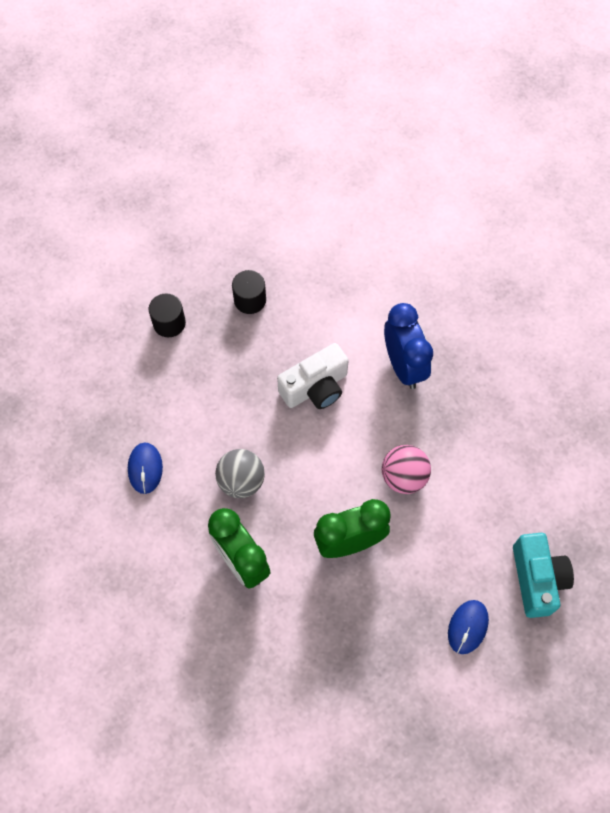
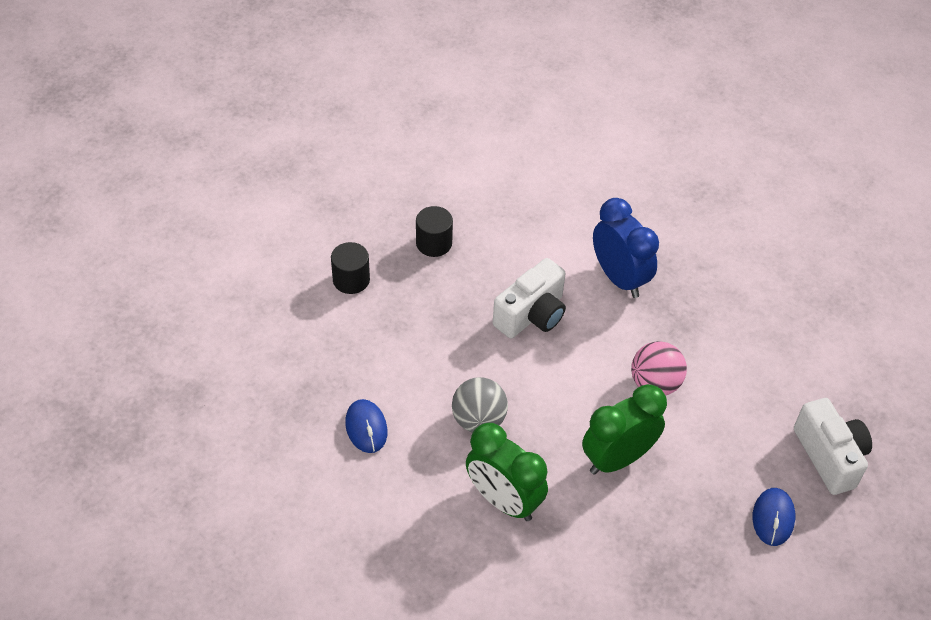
camera: 15 degrees left, 15 degrees down
turquoise camera [513,533,574,618] -> white camera [794,398,872,495]

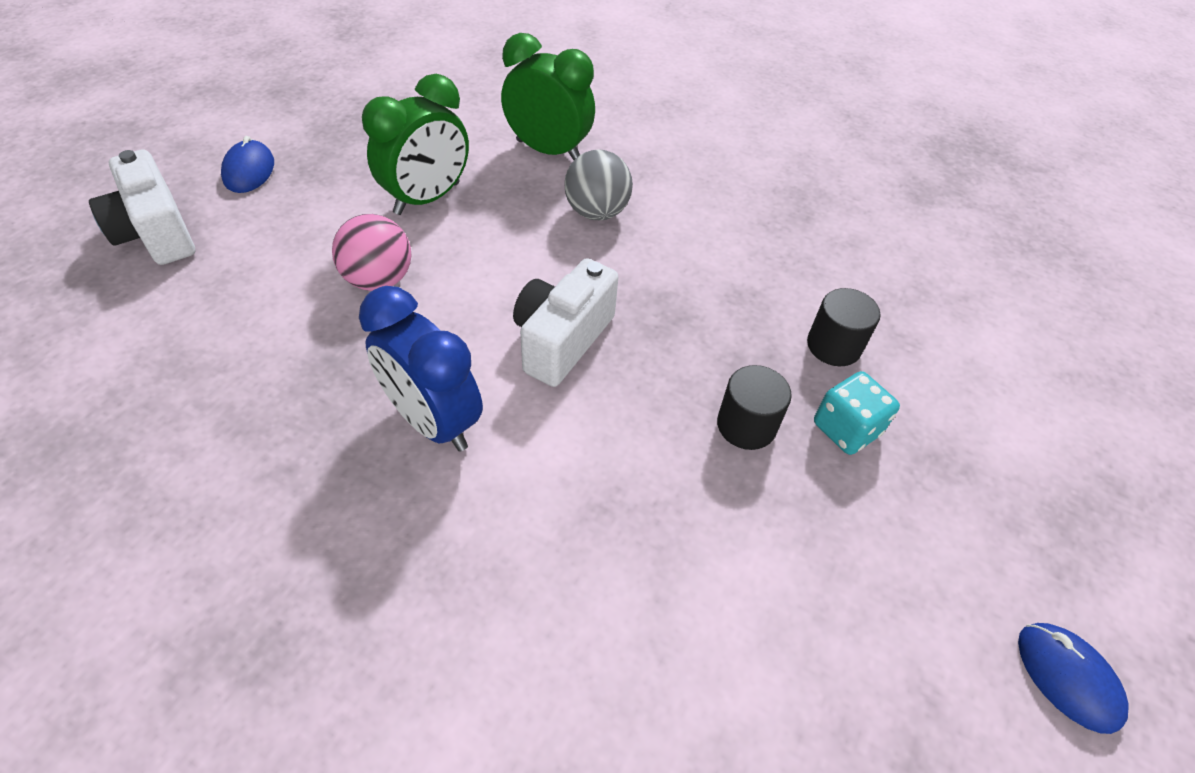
camera: 165 degrees right, 0 degrees up
blue mouse [345,399,387,453] -> blue mouse moved to [1018,623,1128,734]
none -> turquoise dice [814,371,900,455]

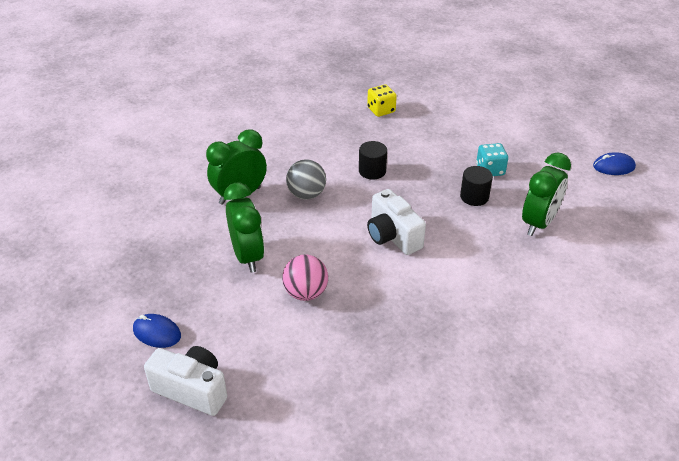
camera: 60 degrees left, 10 degrees down
white camera [89,150,195,265] -> white camera turned 150 degrees counterclockwise [144,346,227,416]
blue clock [359,286,483,452] -> none
black cylinder [807,288,881,366] -> black cylinder moved to [359,141,387,180]
none -> yellow dice [367,84,397,117]
none -> green clock [522,152,571,236]

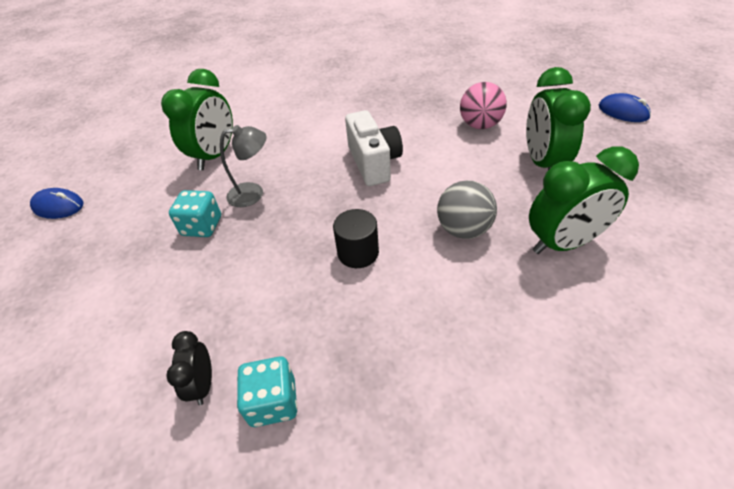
camera: 160 degrees left, 5 degrees up
white camera [144,346,227,416] -> none
yellow dice [367,84,397,117] -> turquoise dice [237,356,298,427]
black cylinder [460,166,493,206] -> grey lamp [220,125,267,207]
green clock [522,152,571,236] -> green clock turned 150 degrees clockwise [161,69,233,170]
none -> black clock [166,331,212,405]

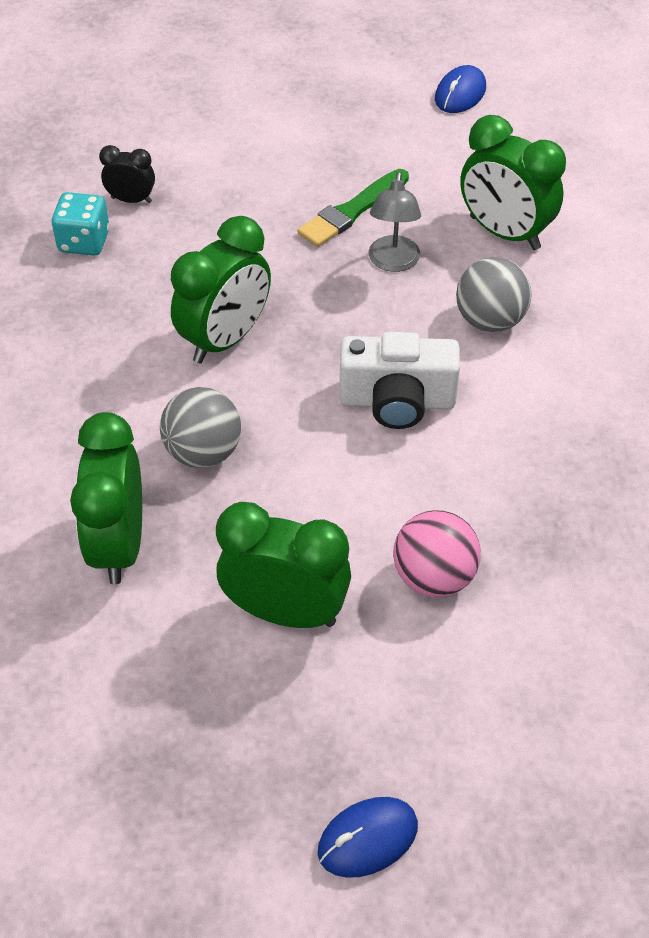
camera: 105 degrees right, 5 degrees up
turquoise dice [169,190,221,237] -> green brush [298,169,409,247]
black cylinder [333,209,379,268] -> green clock [171,216,271,363]
none -> grey ball [456,257,531,332]

